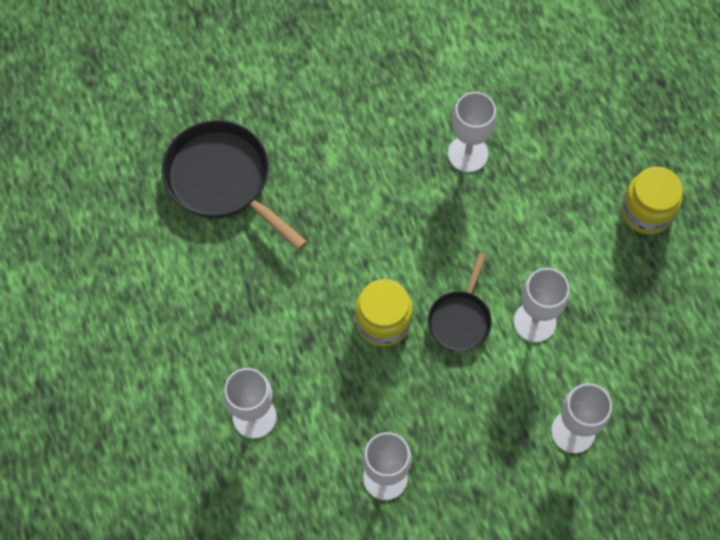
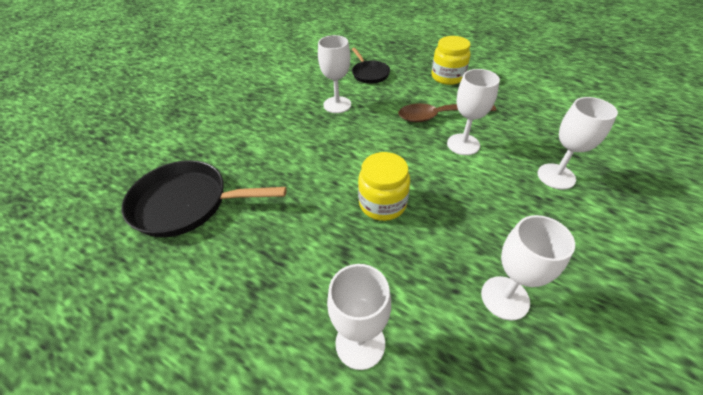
camera: 40 degrees left, 20 degrees down
black pan [428,253,492,352] -> black pan moved to [352,48,390,84]
none -> brown spoon [398,103,496,122]

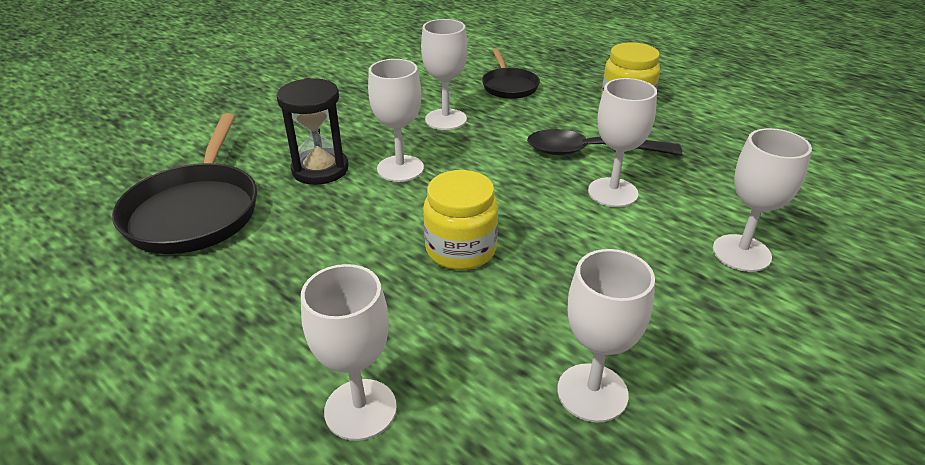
camera: 10 degrees right, 10 degrees down
black pan [122,160,287,237] -> black pan turned 105 degrees counterclockwise [112,113,257,254]
brown spoon [398,103,496,122] -> black spoon [527,129,682,155]
none -> black hourglass [276,78,348,185]
none -> white goblet [368,59,424,182]

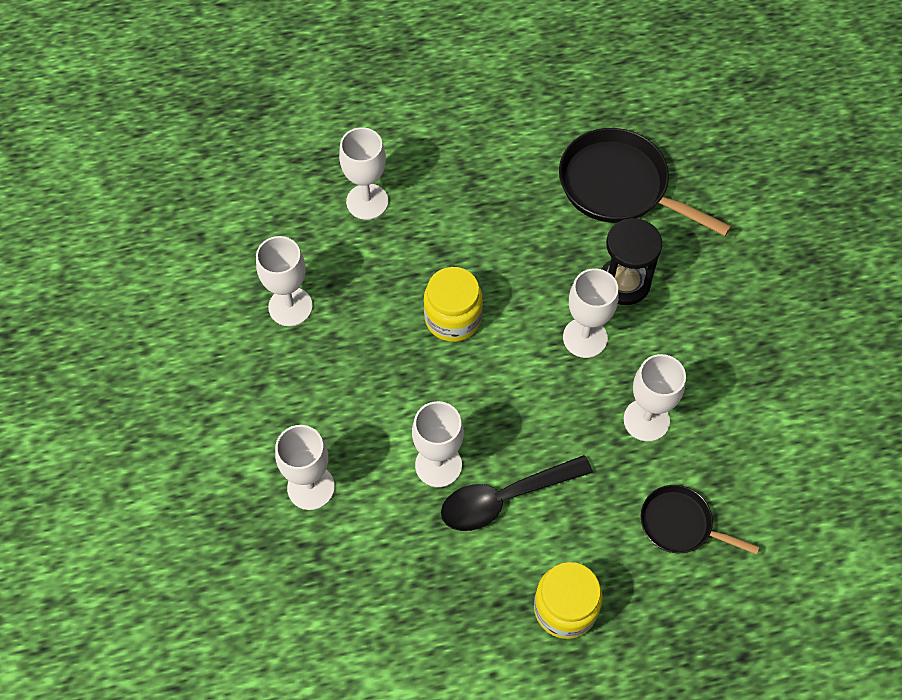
camera: 125 degrees right, 25 degrees up
black spoon [527,129,682,155] -> black spoon turned 150 degrees counterclockwise [441,455,593,531]

